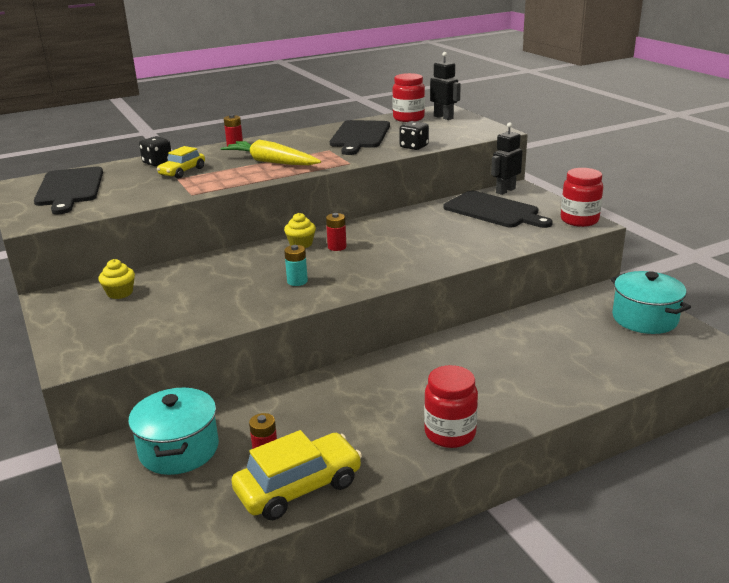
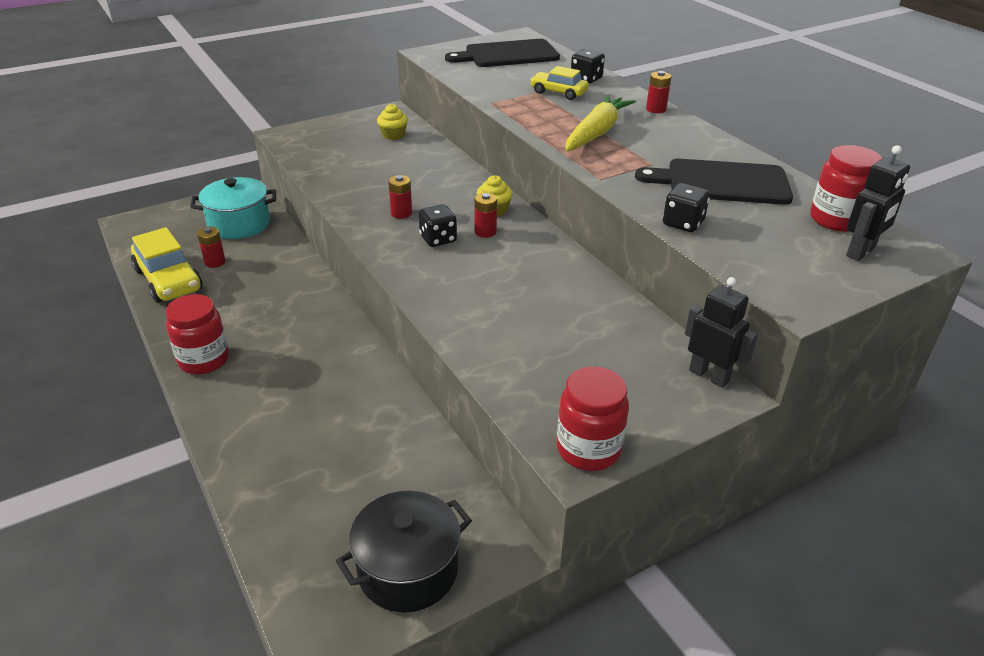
camera: 85 degrees right, 10 degrees up
turquoise battery [284,245,308,286] -> red battery [388,175,412,219]
black cutting board [444,191,553,228] -> none
turquoise pot [610,271,691,334] -> black pot [336,491,472,612]
none -> black dice [419,204,457,247]

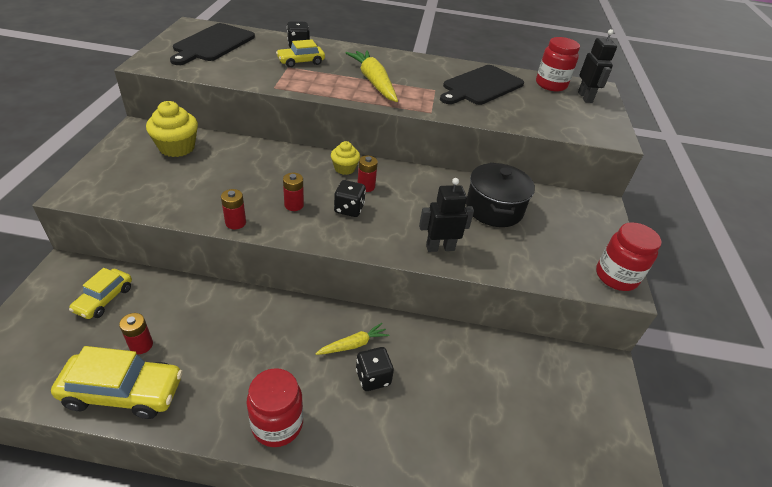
camera: 55 degrees left, 5 degrees up
turquoise pot [190,177,276,239] -> yellow car [69,268,132,319]
black pot [336,491,472,612] -> black pot moved to [466,162,535,227]
yellow cupcake [377,104,408,140] -> yellow cupcake [146,101,198,157], size x1.62
red battery [646,71,671,113] -> red battery moved to [221,189,246,230]
black dice [663,183,710,232] -> black dice moved to [356,347,394,391]
black robot [685,277,758,388] -> black robot moved to [419,178,474,252]
none -> yellow carrot [315,323,390,355]

